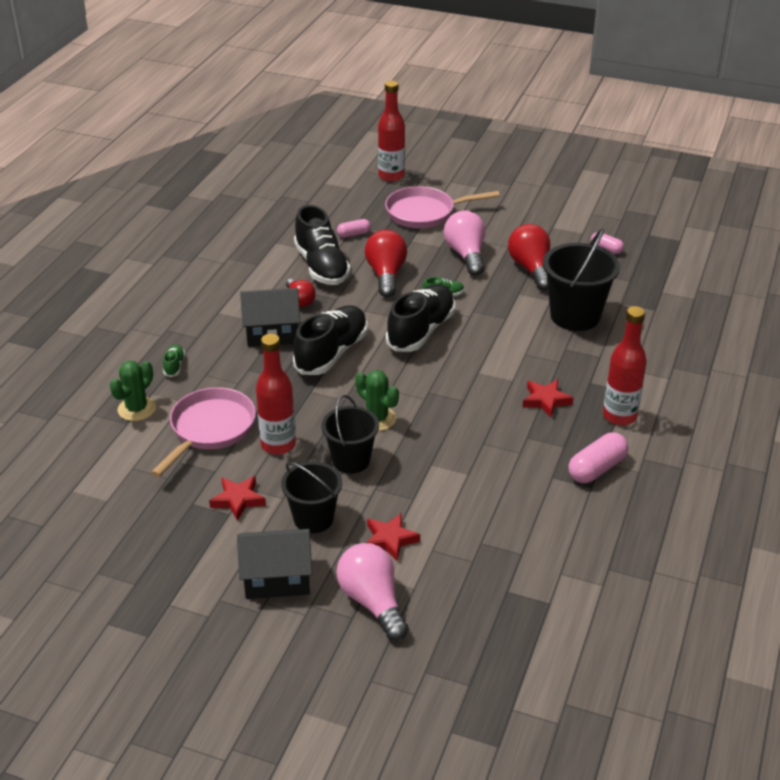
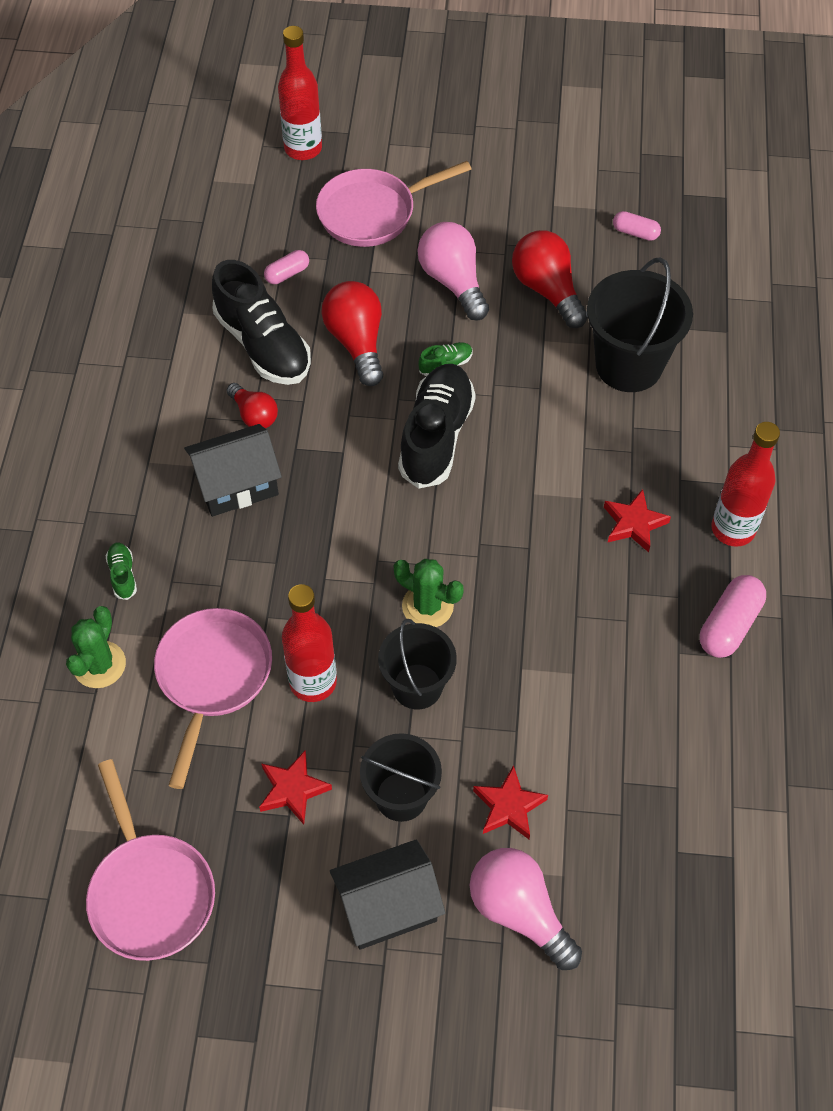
camera: 15 degrees left, 20 degrees up
black shoe [293,305,368,375] -> none
none -> pink pan [86,759,215,961]

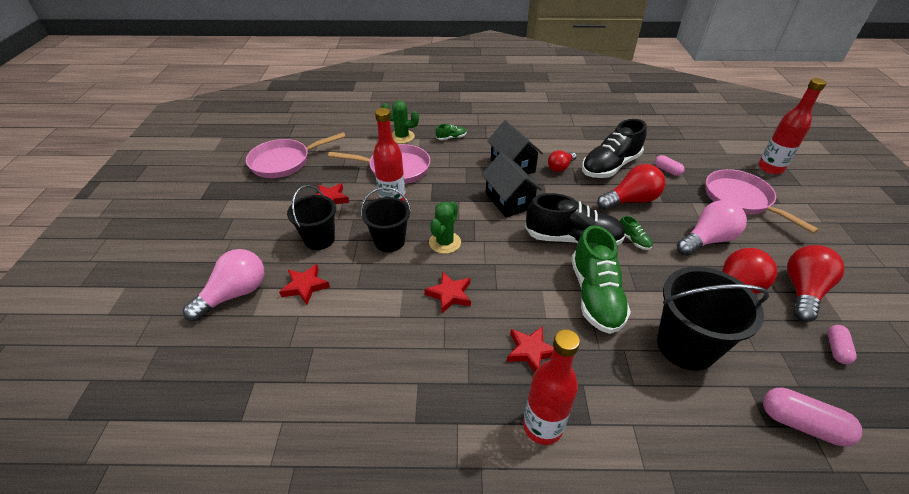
camera: 85 degrees right, 15 degrees down
black house [330,839,445,950] -> black house moved to [482,152,542,218]
pink capsule [700,575,766,658] -> pink capsule moved to [763,388,862,446]
none -> red star [425,272,471,313]
none -> green shoe [571,225,631,334]
none -> red light bulb [787,245,845,322]

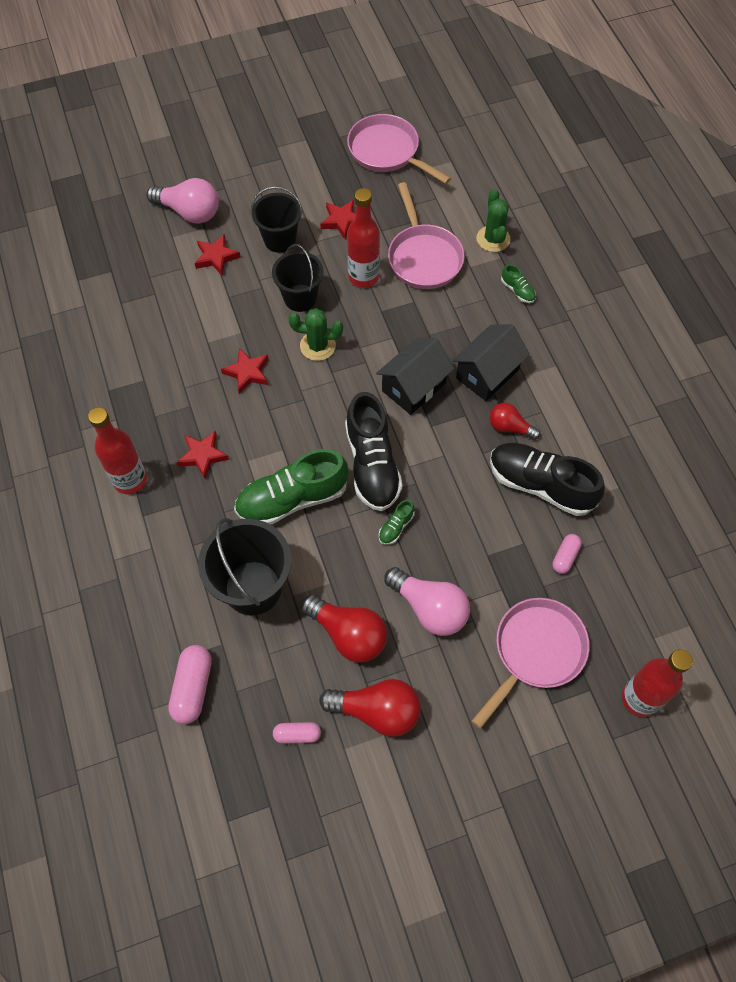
camera: 70 degrees right, 20 degrees up
red light bulb [597,164,665,210] -> none

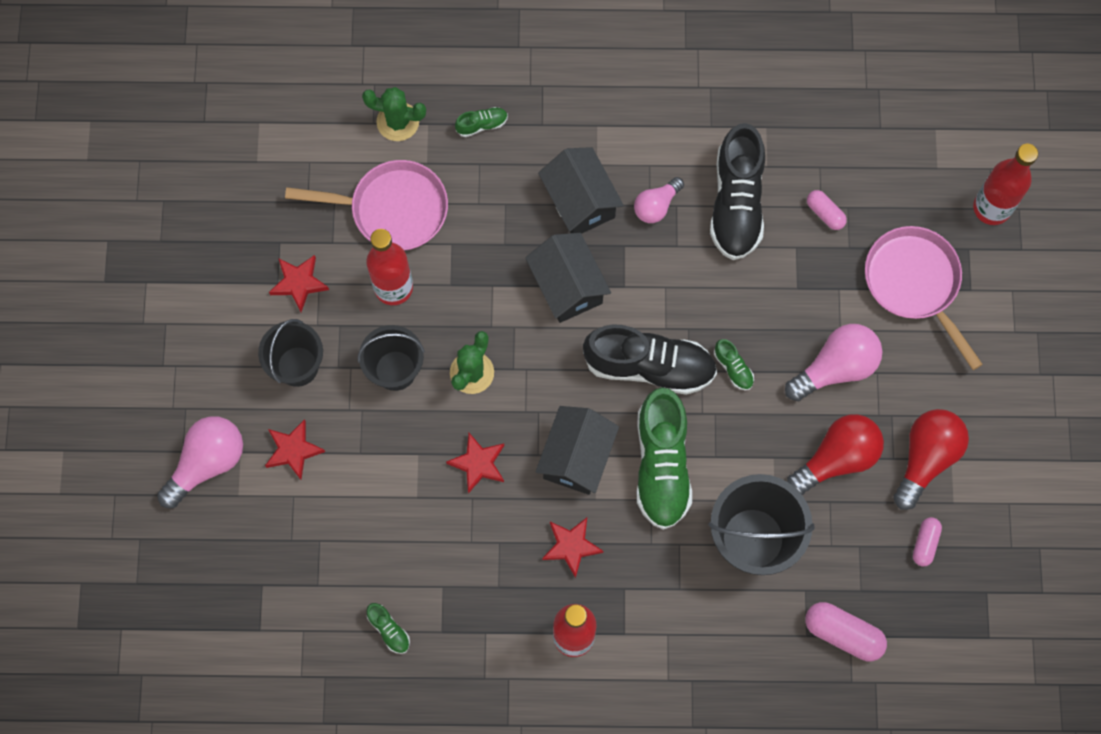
camera: 70 degrees left, 10 degrees up
pink pan [347,114,451,184] -> none
red light bulb [490,403,540,440] -> pink light bulb [634,177,684,223]
black shoe [490,443,605,516] -> black shoe turned 45 degrees counterclockwise [710,123,765,260]
none -> green shoe [366,603,410,654]
none -> black house [536,406,619,495]

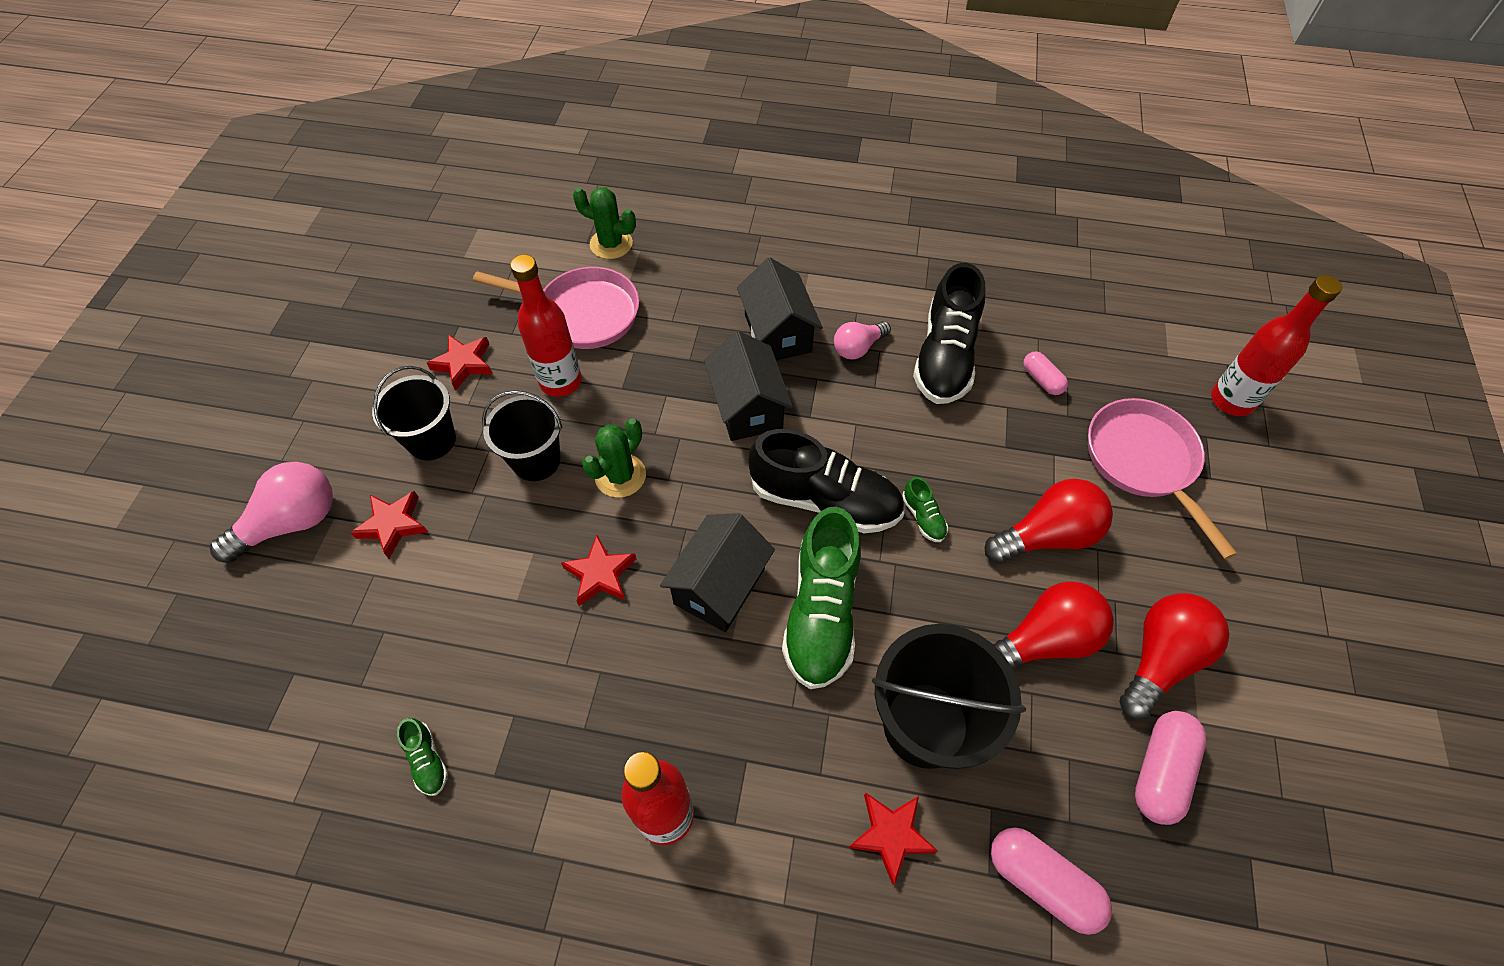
camera: 10 degrees right, 15 degrees down
green shoe [455,107,508,137] -> none
red star [542,518,603,578] -> red star moved to [848,793,938,885]
pink light bulb [785,324,883,401] -> red light bulb [985,479,1113,564]
pink capsule [913,517,942,567] -> pink capsule [1135,711,1206,825], size x1.67

